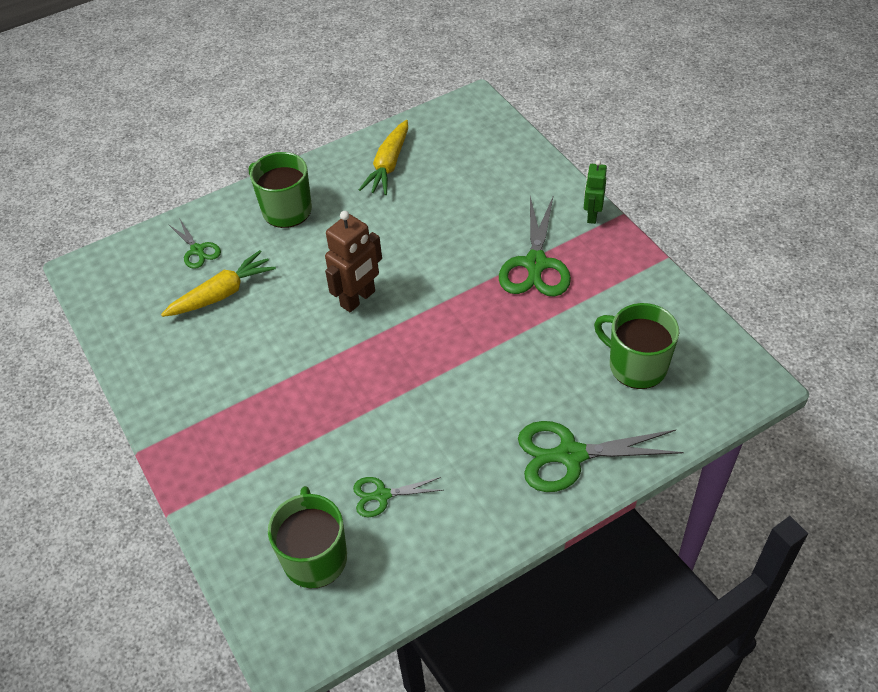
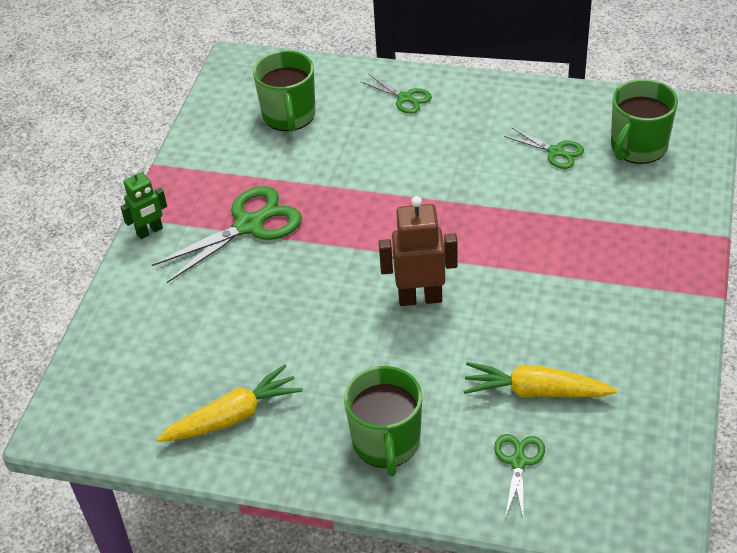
camera: 135 degrees left, 5 degrees down
green scissors [518,421,684,492] -> green scissors [360,74,432,114], size x0.55

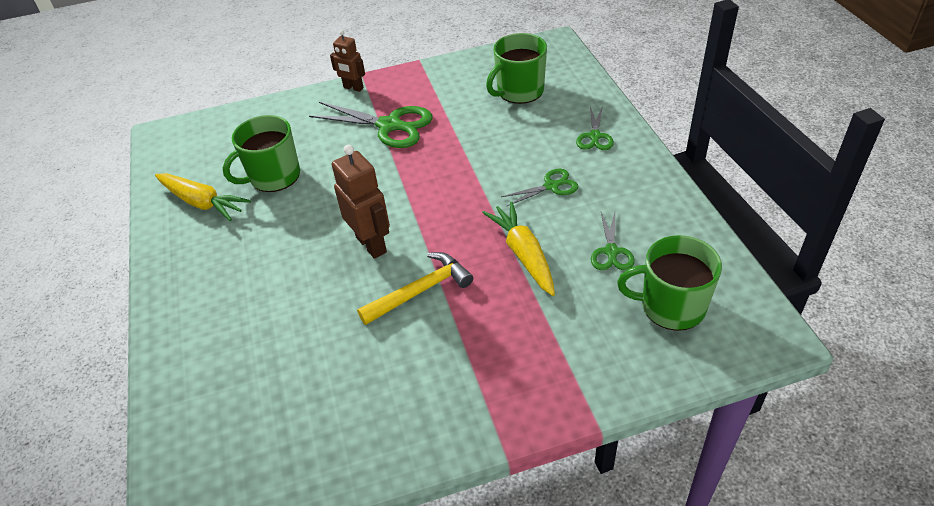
camera: 60 degrees right, 0 degrees up
green robot [120,169,167,239] -> brown robot [330,30,365,92]
green mug [344,366,422,476] -> green mug moved to [223,115,300,192]
yellow carrot [463,362,617,397] -> yellow carrot moved to [482,201,555,296]
green scissors [494,434,545,521] -> green scissors moved to [501,169,578,206]
none -> yellow hammer [357,252,473,325]

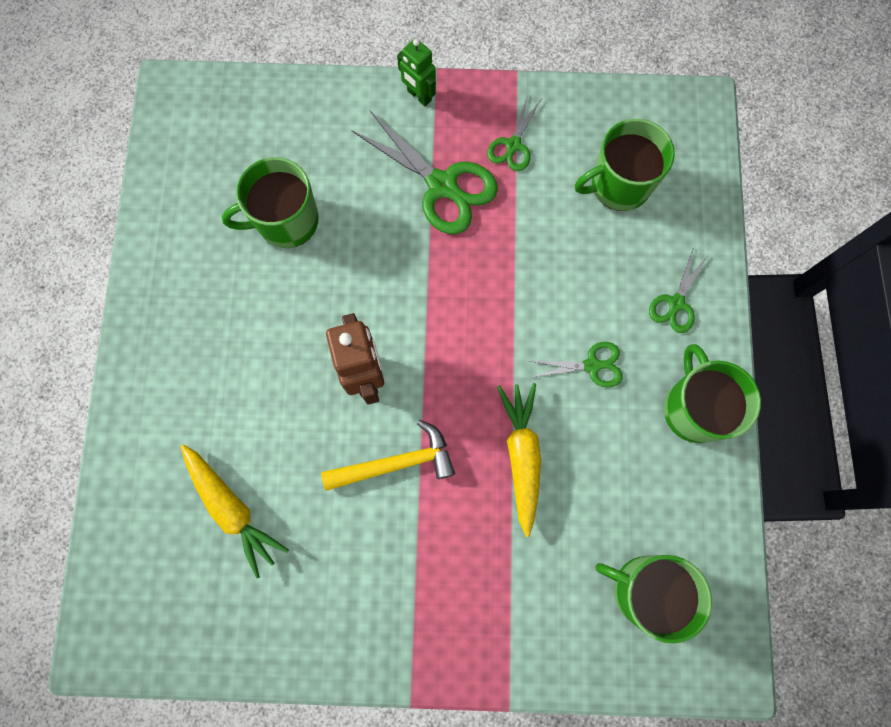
camera: 15 degrees right, 30 degrees up
yellow carrot [155,173,251,221] -> yellow carrot moved to [181,444,289,579]
brown robot [330,30,365,92] -> green robot [397,38,436,106]
green scissors [591,212,635,270] -> green scissors moved to [487,94,542,171]
none -> green mug [664,344,761,443]

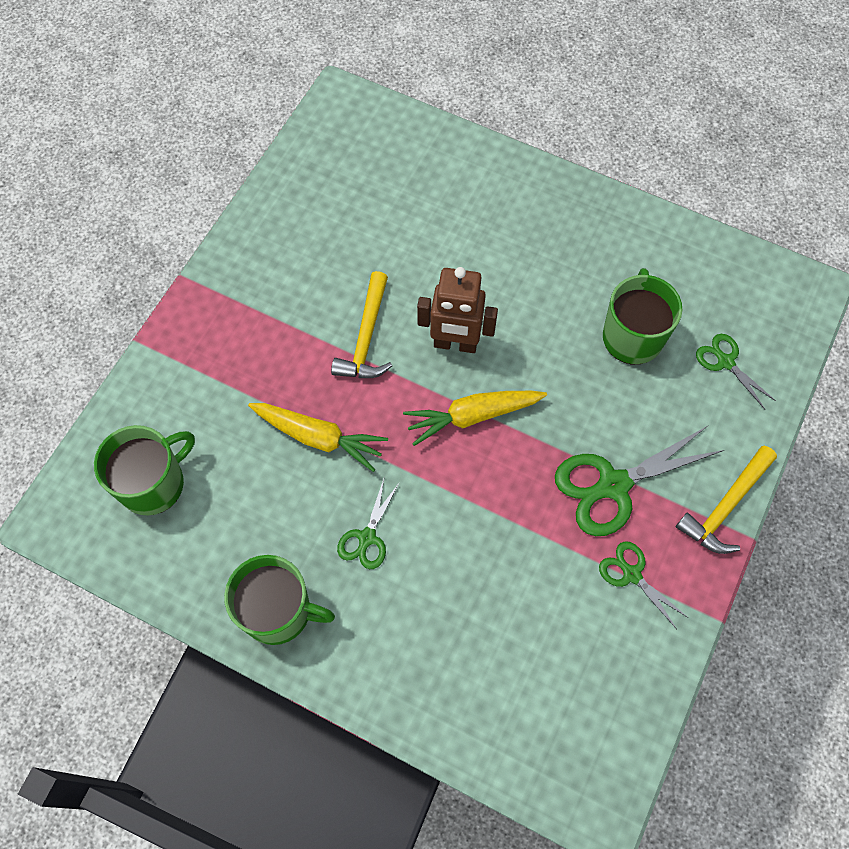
camera: 115 degrees right, 10 degrees down
yellow carrot [181,444,289,579] -> yellow carrot moved to [403,391,547,446]
green robot [397,38,436,106] -> yellow hammer [676,446,777,554]
green mug [575,119,675,211] -> none
green scissors [649,248,708,333] -> green scissors moved to [696,334,776,409]

